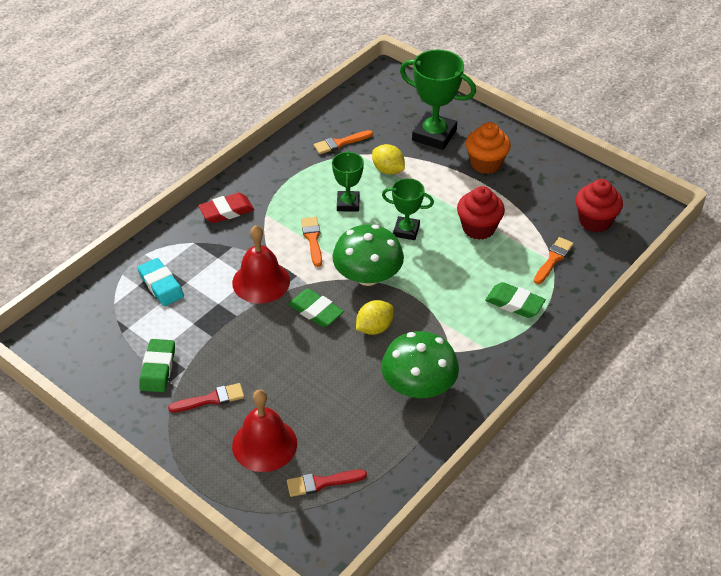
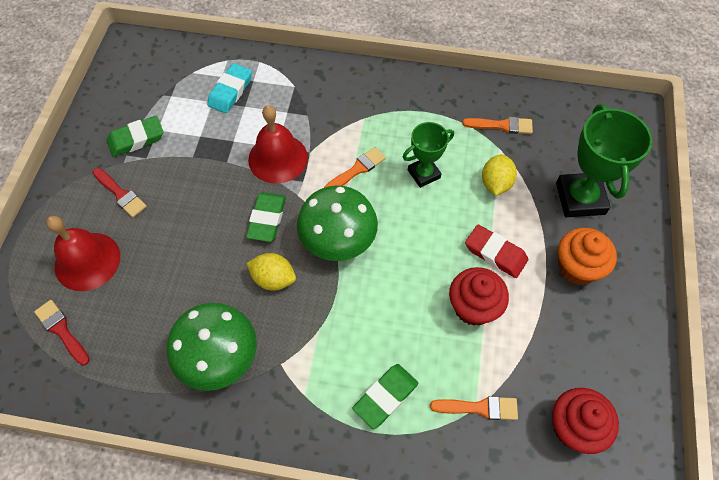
camera: 60 degrees right, 15 degrees up
red eraser [198,193,254,223] -> red eraser moved to [465,224,528,278]
orange brush [314,130,373,154] -> orange brush turned 150 degrees clockwise [462,117,533,134]
green trophy [382,178,434,240] -> none
green eraser [485,282,546,318] -> green eraser turned 45 degrees clockwise [353,364,419,429]

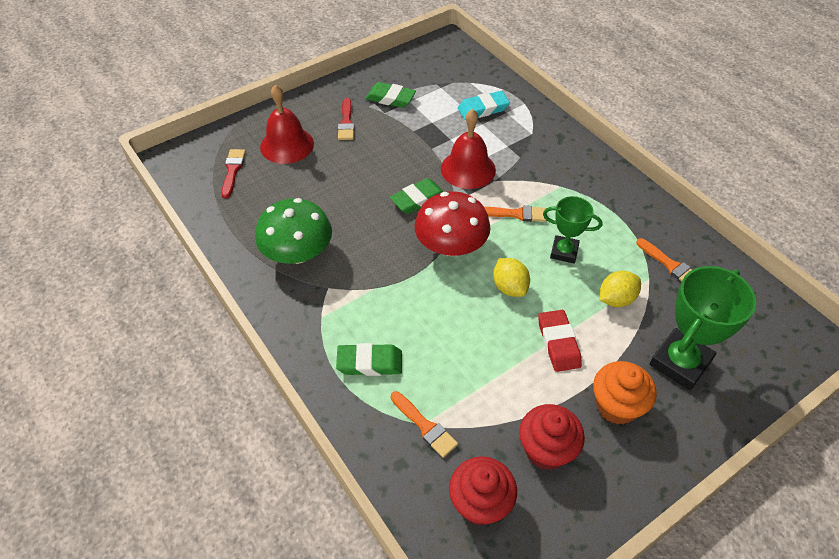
camera: 45 degrees right, 10 degrees down
yellow lemon [246,253,296,291] -> yellow lemon moved to [493,258,530,297]
green mushroom [297,185,378,261] -> red mushroom [414,191,490,256]
red cupcake [449,267,509,326] -> red cupcake moved to [519,404,585,470]

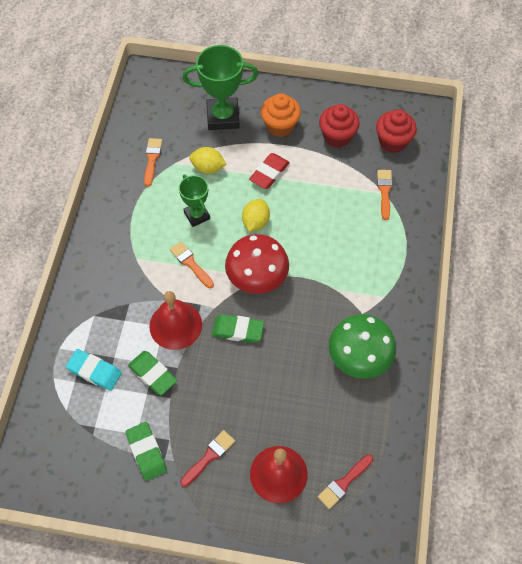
camera: 135 degrees left, 10 degrees up
green eraser [336,343,402,376] -> green eraser moved to [128,351,177,395]

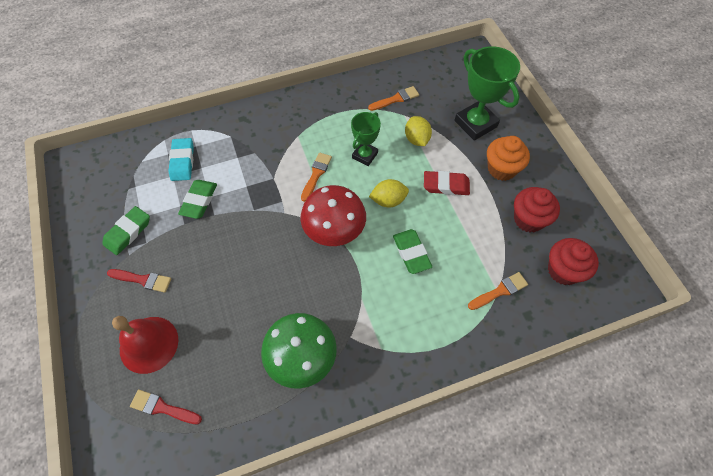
camera: 60 degrees right, 0 degrees up
red bell [149,291,202,350] -> none
green eraser [212,314,264,343] -> green eraser moved to [393,229,432,274]

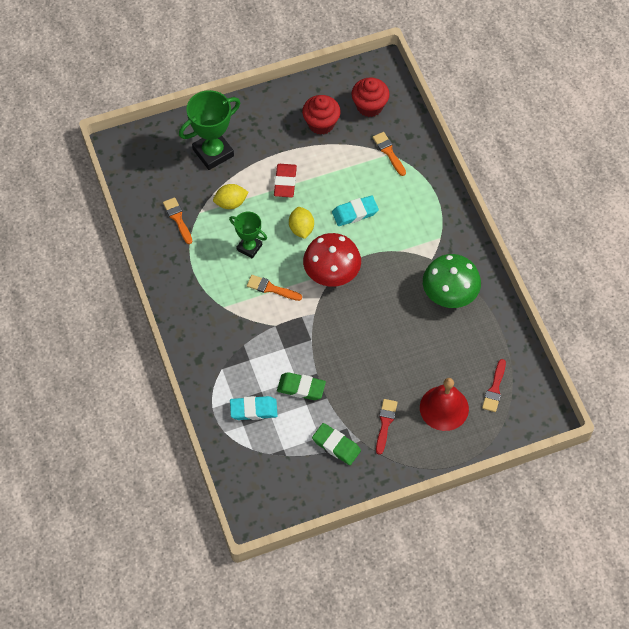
camera: 90 degrees left, 0 degrees up
green eraser [393,229,432,274] -> turquoise eraser [332,195,379,226]
orange cupcake [487,136,530,181] -> none

